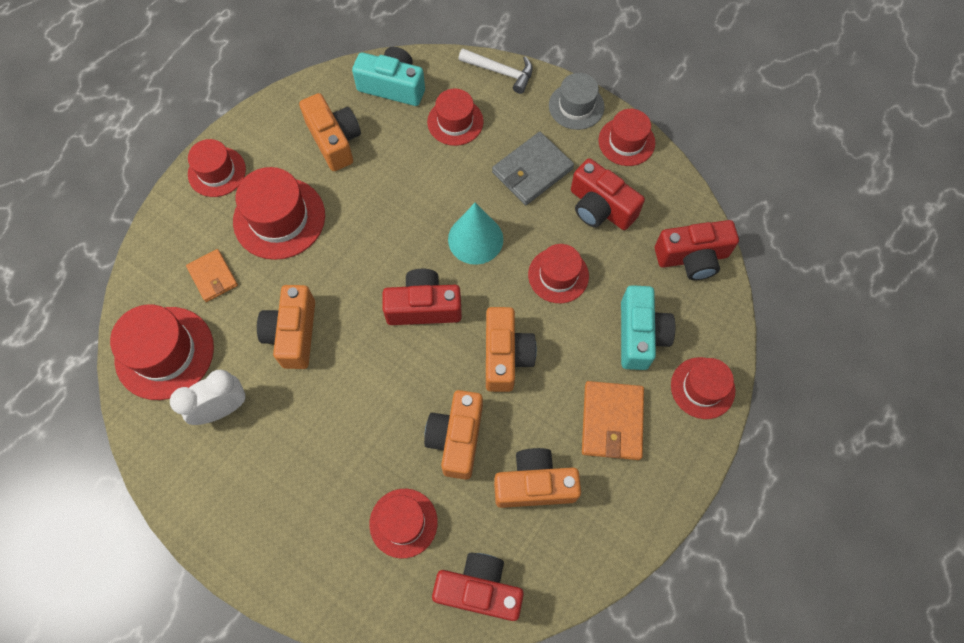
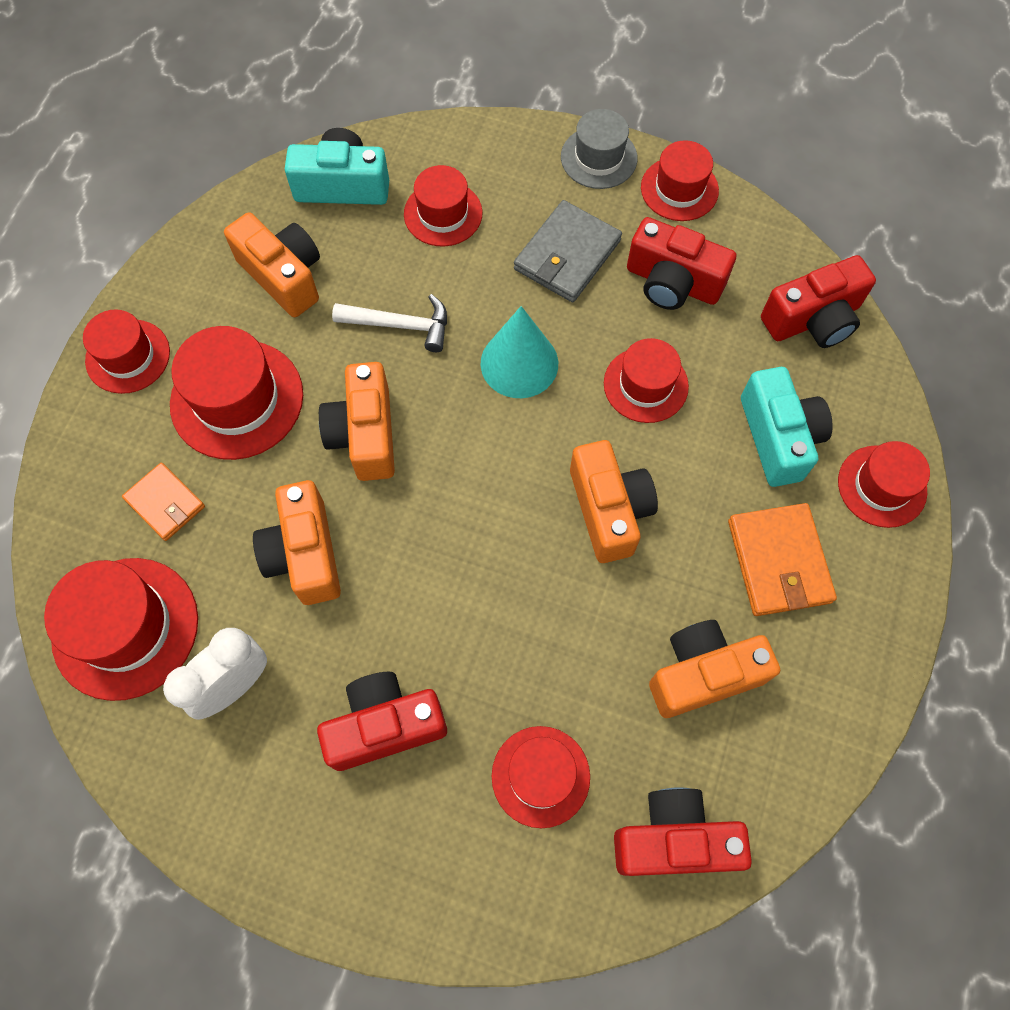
camera: 15 degrees left, 0 degrees up
red camera [383,269,462,325] -> red camera moved to [317,672,447,771]
orange camera [424,390,483,480] -> orange camera moved to [319,362,395,481]
white hammer [458,48,533,94] -> white hammer moved to [332,294,447,352]

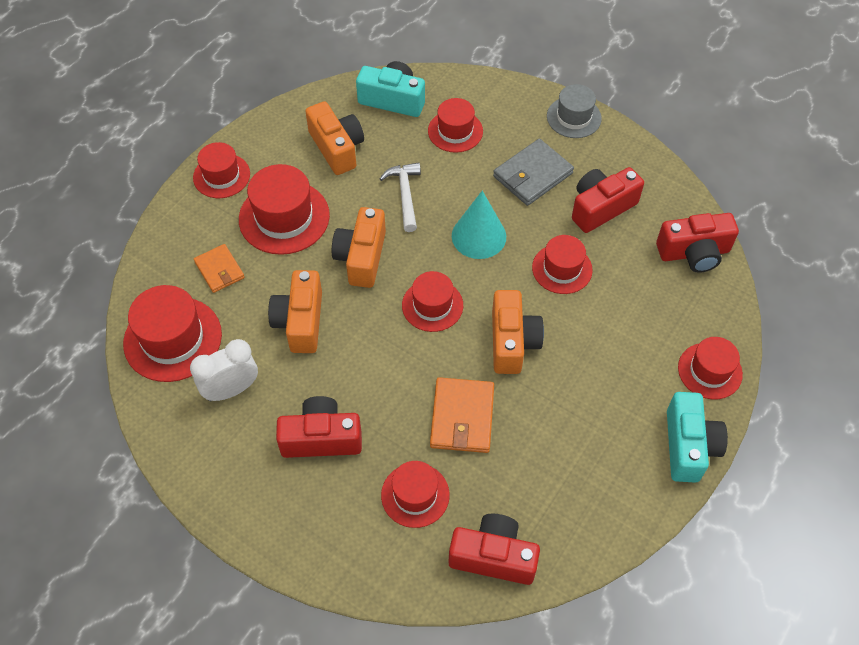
camera: 15 degrees right, 10 degrees down
white hammer [332,294,447,352] -> white hammer turned 120 degrees counterclockwise [380,162,421,232]
red camera [627,217,736,310] -> red camera turned 105 degrees clockwise [572,167,644,233]
red hat [641,140,719,221] -> red hat moved to [402,271,463,332]
orange camera [649,620,780,718] -> none
orange wallet [728,503,837,616] -> orange wallet moved to [430,377,494,453]
turquoise camera [741,367,833,487] -> turquoise camera moved to [667,392,728,483]

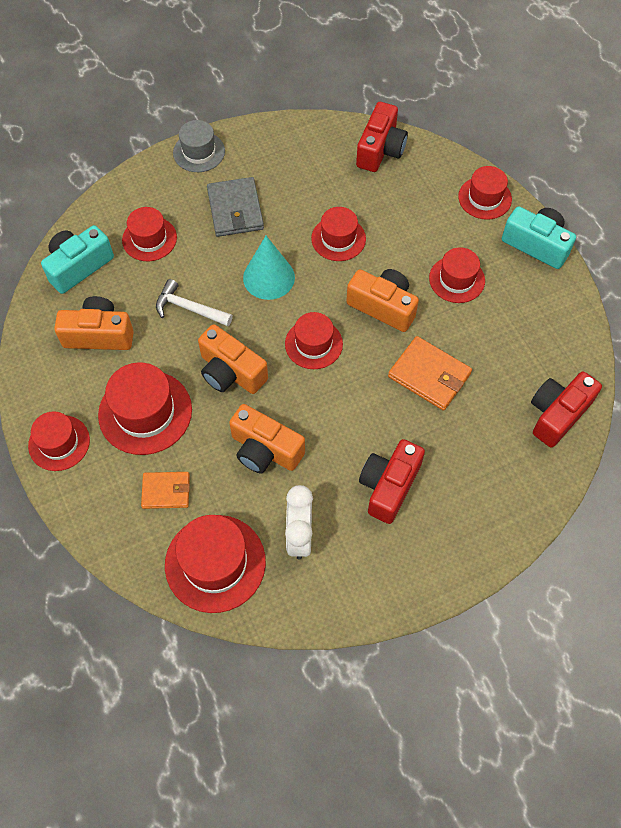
camera: 60 degrees left, 5 degrees up
red hat [381,461,450,528] -> red hat moved to [429,247,485,303]
red camera [572,167,644,233] -> none

